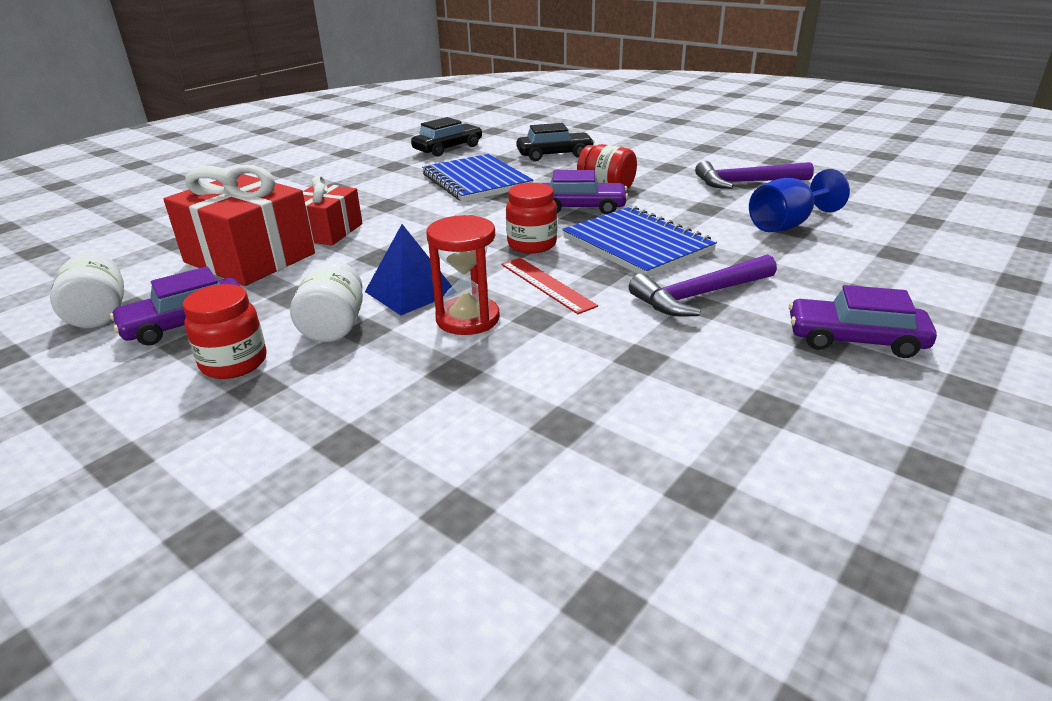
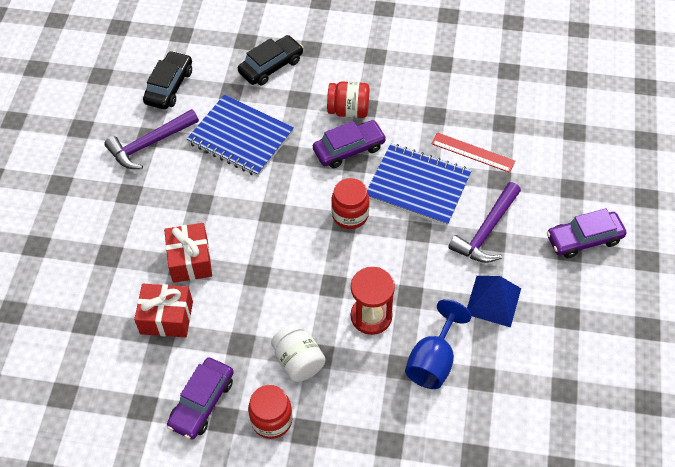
camera: 30 degrees left, 25 degrees up
white jar [50,252,124,328] -> none
red gift [164,165,315,286] -> red gift [134,284,193,337], size x0.61
blue pyramid [365,224,452,315] -> blue pyramid moved to [467,276,521,327]
red ruler [501,258,598,314] -> red ruler moved to [431,132,515,173]
purple hammer [695,161,814,189] -> purple hammer moved to [104,109,199,169]
blue goblet [749,169,850,232] -> blue goblet moved to [405,299,472,389]

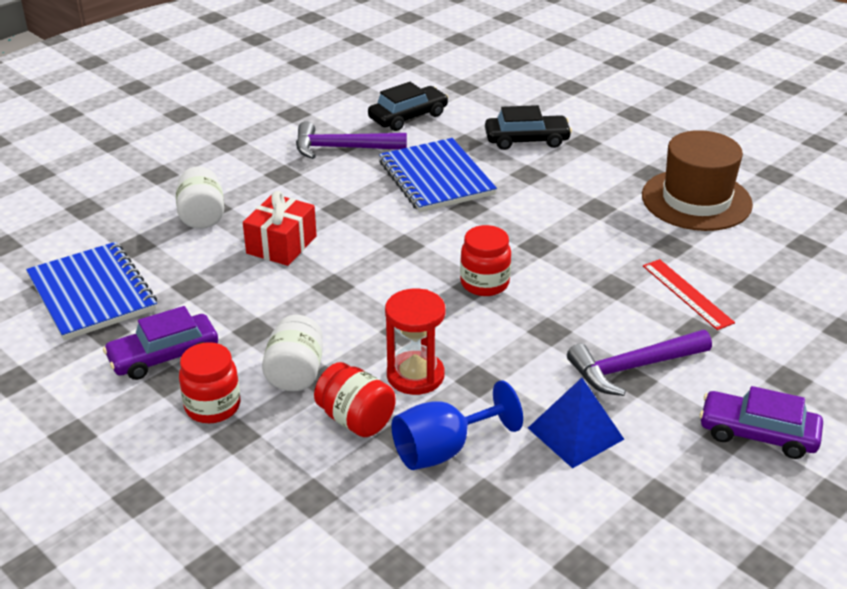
camera: 35 degrees right, 20 degrees down
red gift [134,284,193,337] -> none
purple car [313,120,387,168] -> none
red jar [327,82,369,118] -> red jar moved to [314,362,396,437]
blue notebook [367,144,471,226] -> blue notebook moved to [26,242,157,341]
none -> white jar [176,166,224,229]
none -> brown hat [642,130,753,231]

